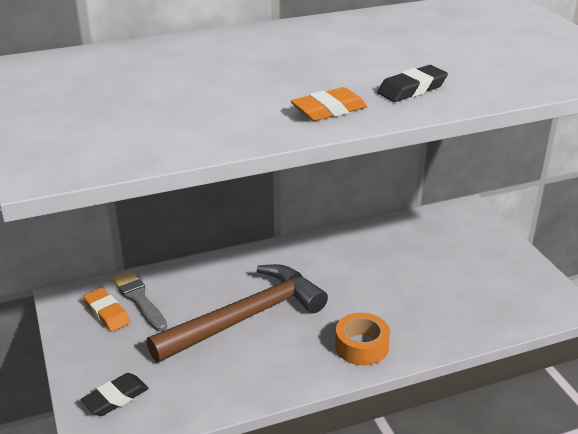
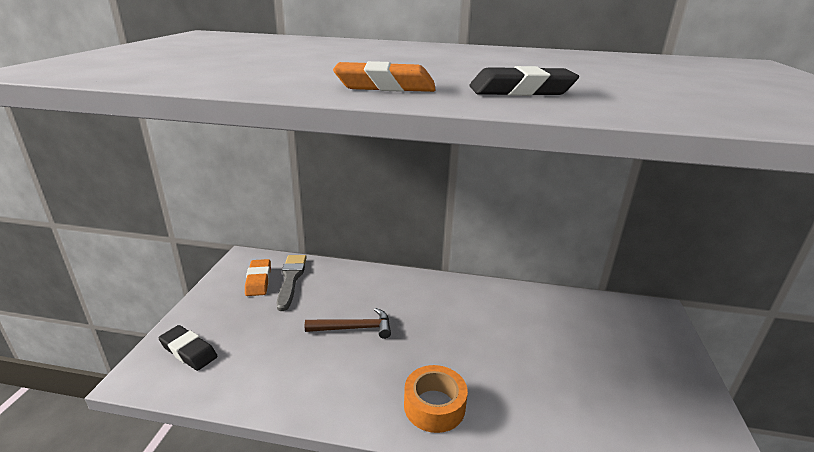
camera: 30 degrees right, 5 degrees down
black eraser [80,373,149,416] -> black eraser turned 45 degrees clockwise [159,325,218,371]
brown hammer [147,264,328,363] -> brown hammer [305,308,391,339], size x0.47

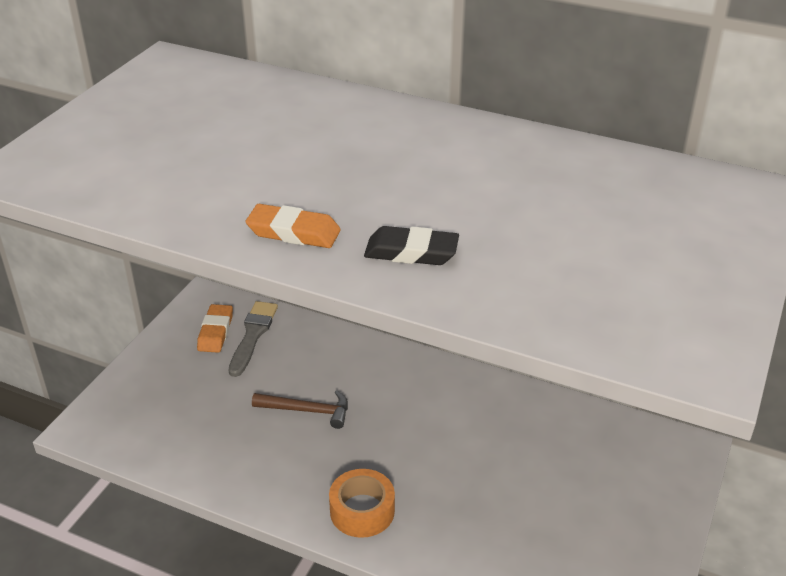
camera: 15 degrees right, 10 degrees up
black eraser [159,325,218,371] -> none

